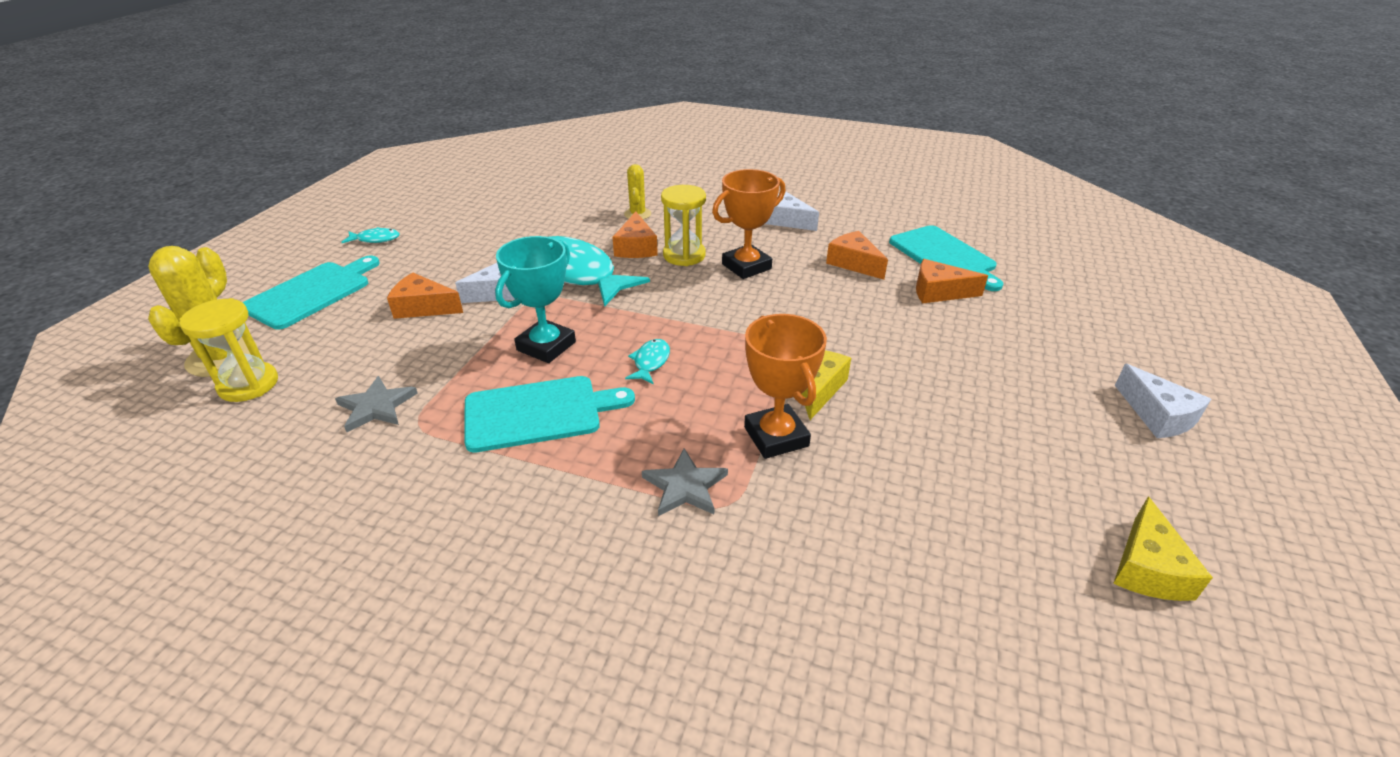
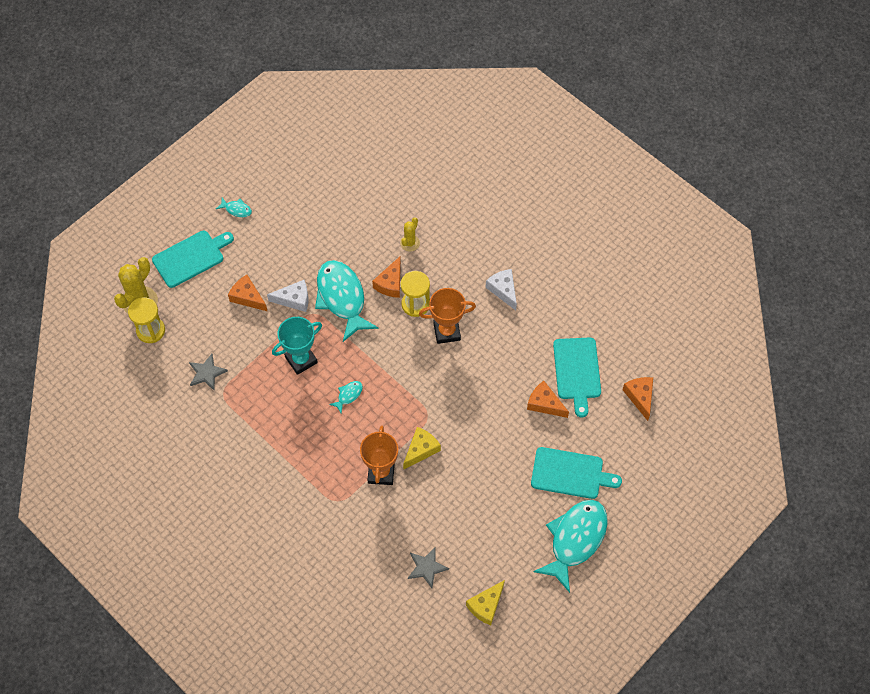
camera: 25 degrees right, 25 degrees up
turquoise cutting board [464,376,635,453] -> turquoise cutting board moved to [531,447,622,499]
grey star [642,448,728,516] -> grey star moved to [408,547,449,588]
orange cheese [826,231,888,280] -> orange cheese moved to [623,377,653,421]
white cheese [1115,364,1211,438] -> turquoise fish [533,500,608,593]

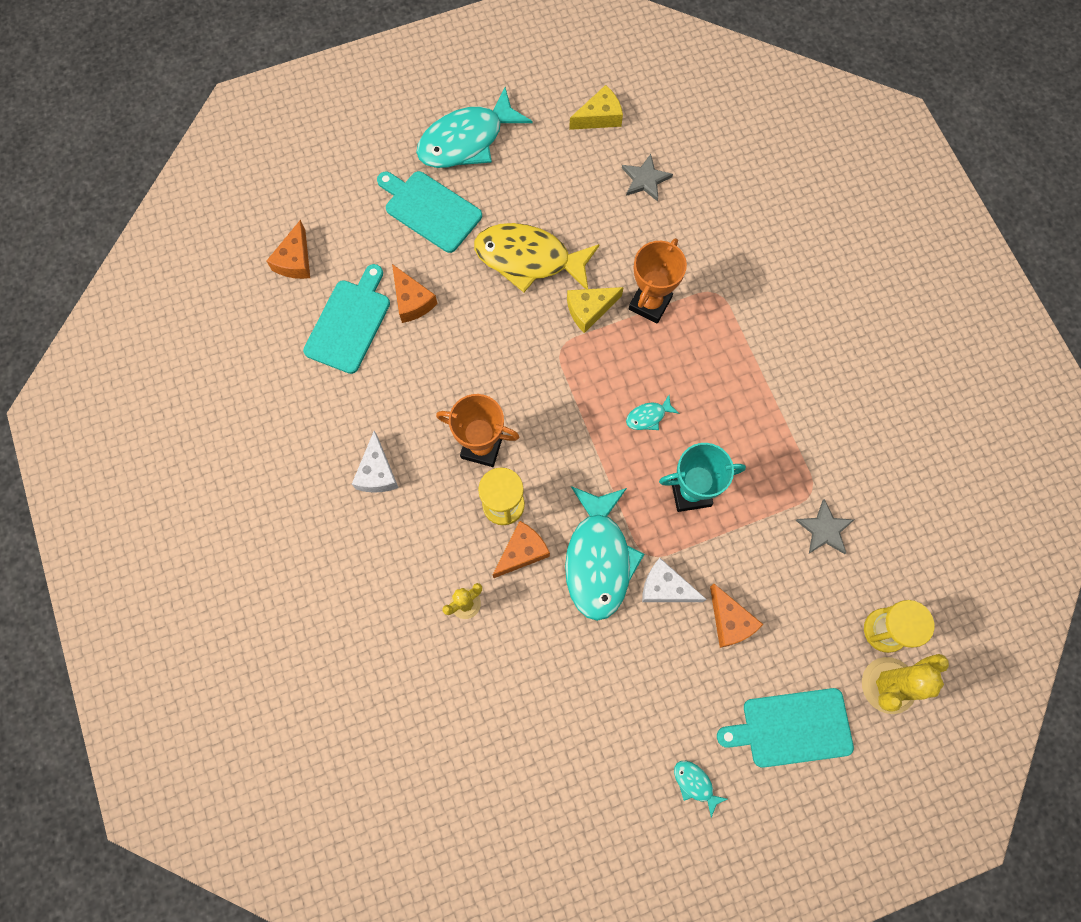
camera: 155 degrees left, 10 degrees up
none -> yellow fish [474,223,600,293]

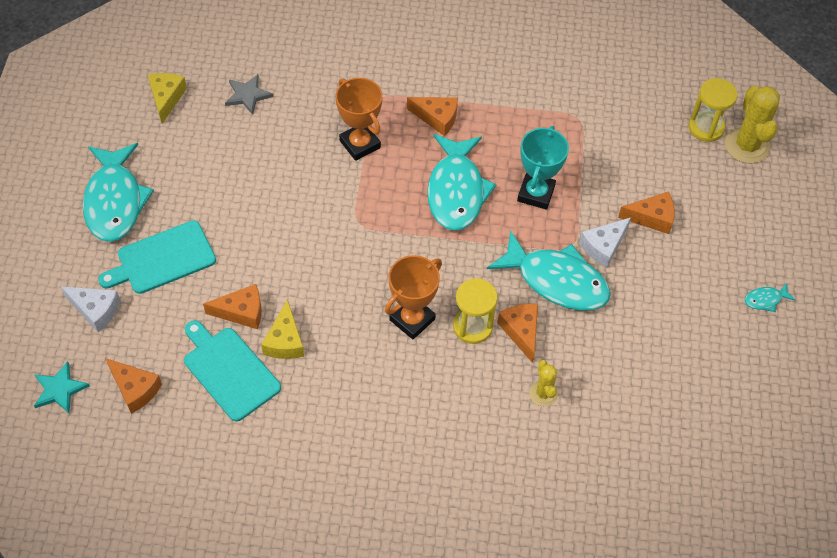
camera: 65 degrees left, 15 degrees down
white cheese [352,431,399,493] -> white cheese moved to [61,286,120,332]
yellow fish [474,223,600,293] -> none
yellow cheese [567,287,624,333] -> yellow cheese moved to [261,299,304,359]
turquoise fish [626,395,679,430] -> turquoise fish [427,134,496,231], size x2.42
turquoise cutting board [717,688,854,768] -> none
grey star [795,499,854,554] -> none
none -> turquoise star [34,361,90,413]
none -> orange cheese [407,97,458,136]

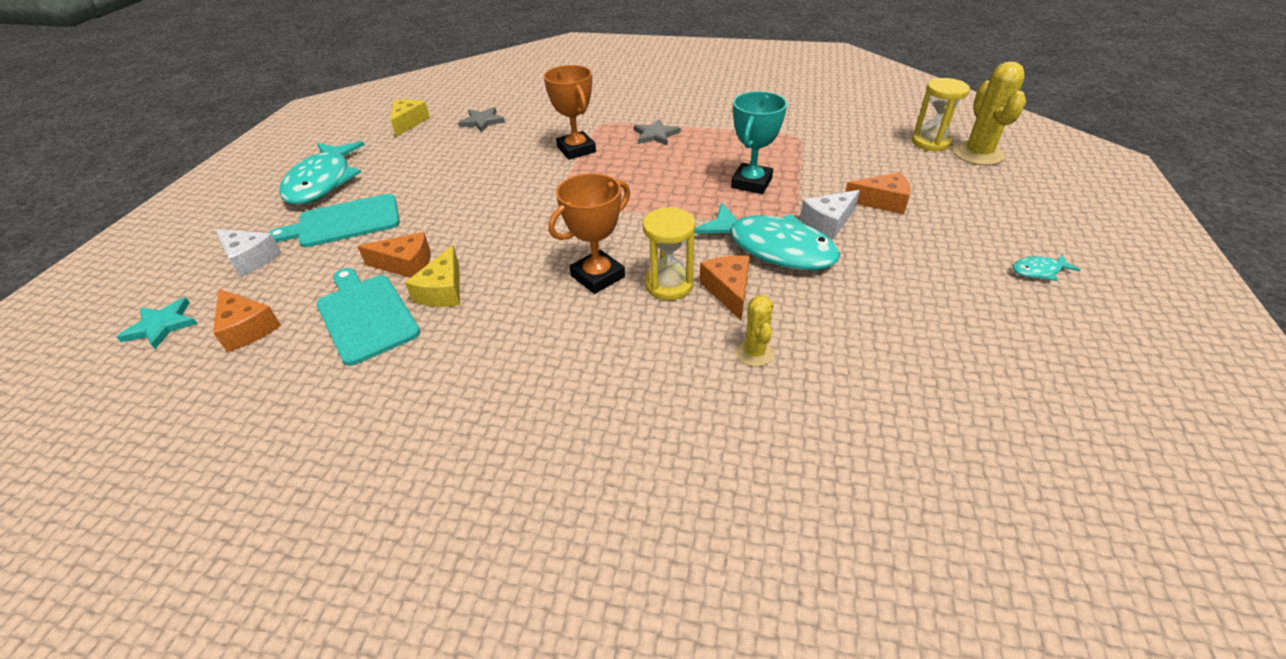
camera: 10 degrees right, 15 degrees down
orange cheese [407,97,458,136] -> grey star [634,119,681,146]
turquoise fish [427,134,496,231] -> none

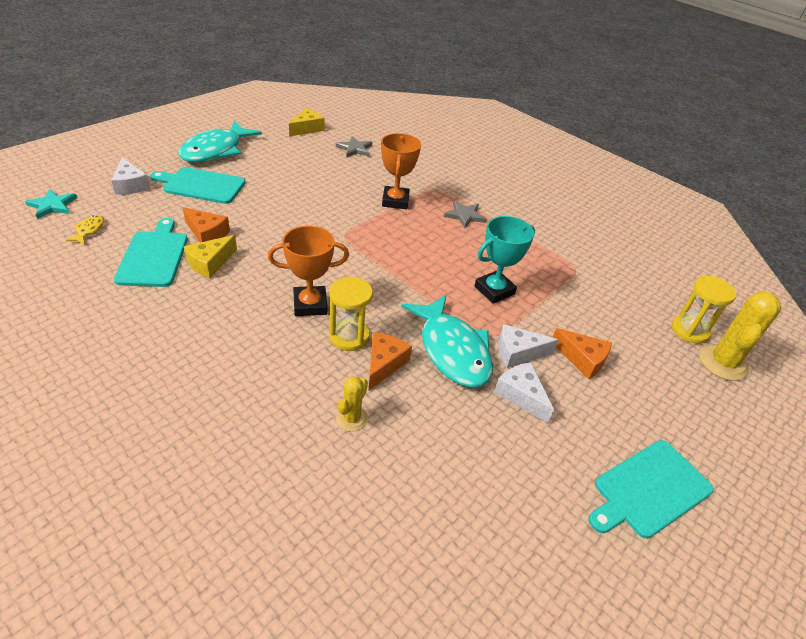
camera: 25 degrees right, 0 degrees up
orange cheese [213,289,281,352] -> yellow fish [66,215,104,244]
turquoise fish [1012,254,1080,281] -> turquoise cutting board [588,440,714,538]
none -> white cheese [494,362,554,423]

